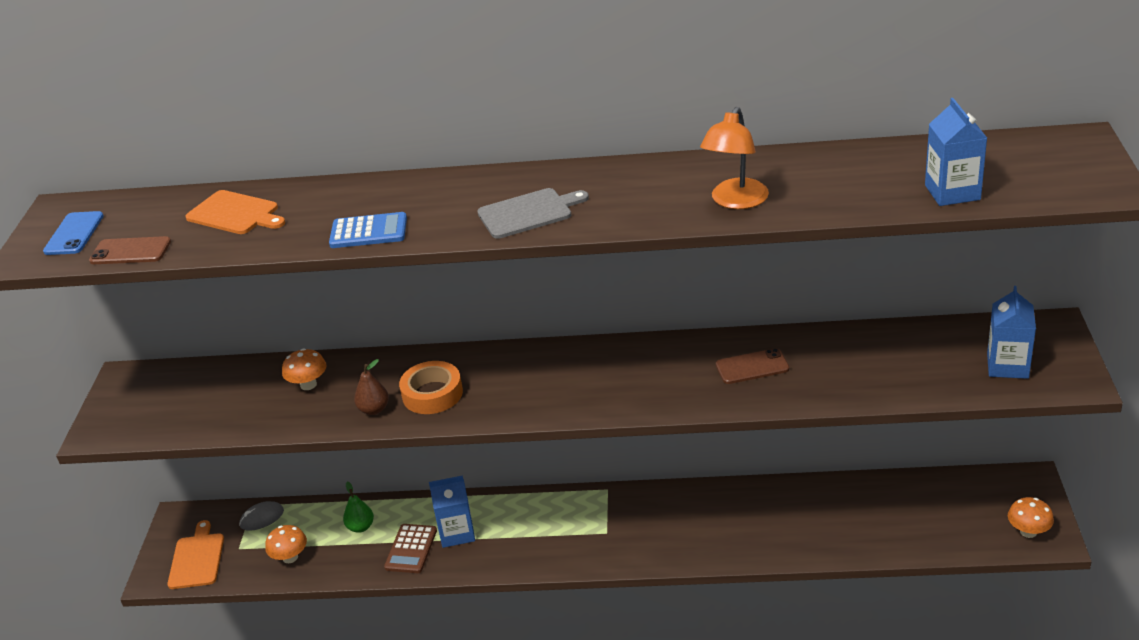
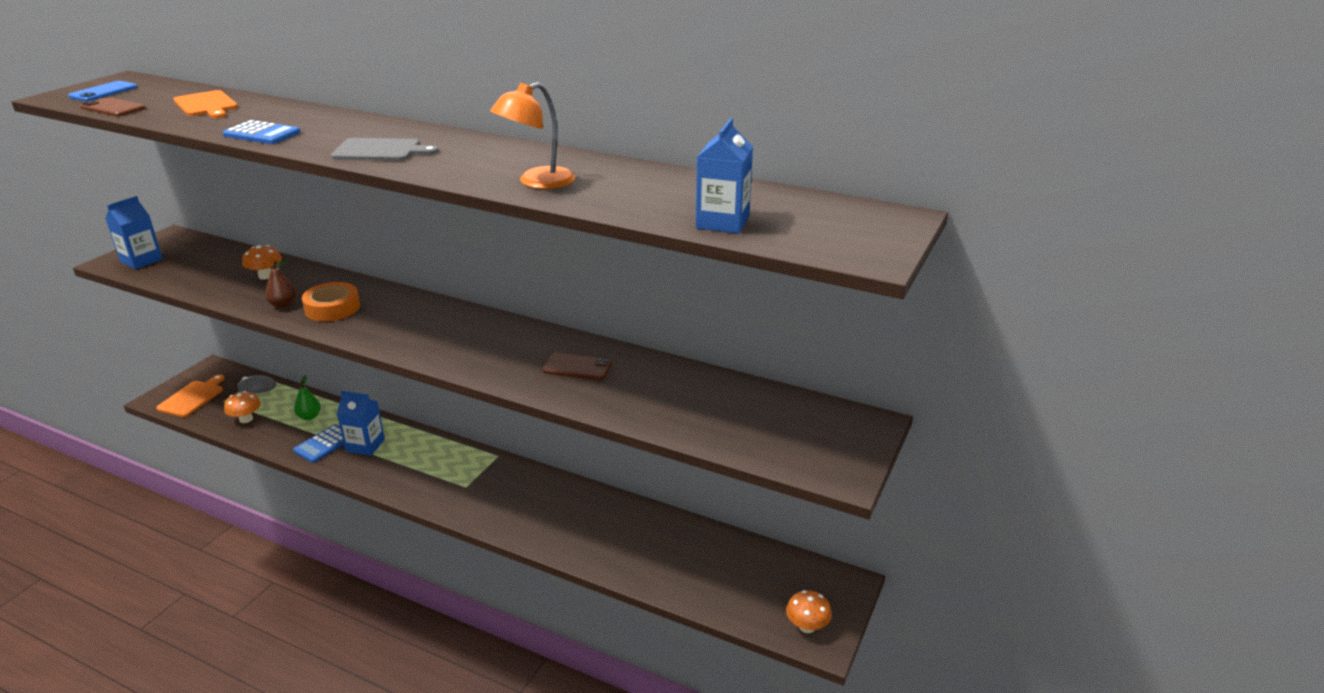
camera: 20 degrees right, 5 degrees down
brown calculator [384,524,437,573] -> blue calculator [293,424,344,463]
blue carton [987,286,1036,379] -> blue carton moved to [105,196,163,269]

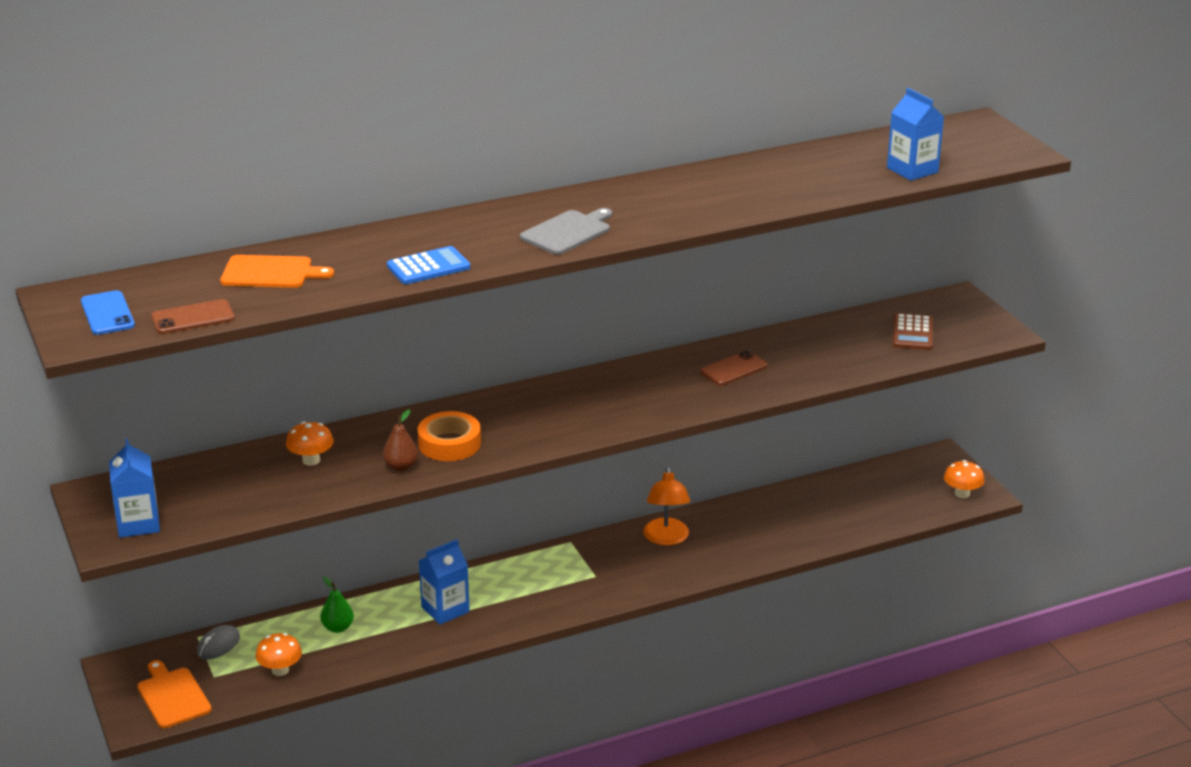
camera: 50 degrees left, 0 degrees up
blue calculator [293,424,344,463] -> none
orange lamp [490,82,575,189] -> orange lamp moved to [643,467,690,545]
none -> brown calculator [893,313,933,350]

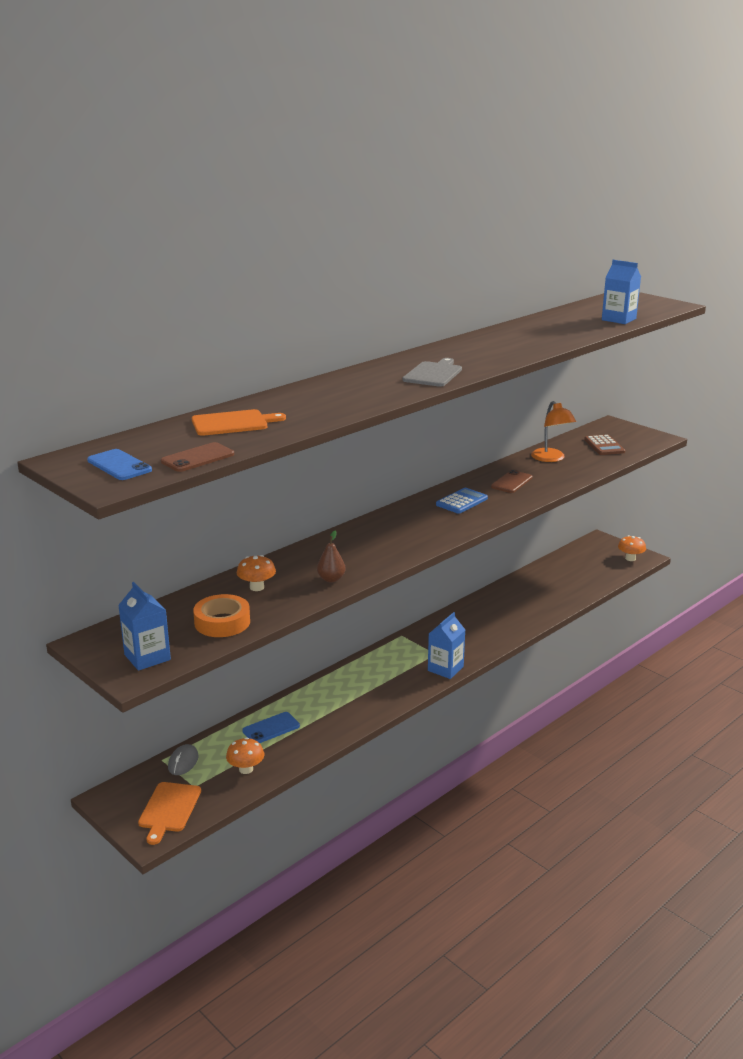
camera: 20 degrees left, 5 degrees down
orange cutting board [137,660,212,728] -> orange cutting board turned 120 degrees counterclockwise [138,782,201,845]
green pear [320,577,354,633] -> blue phone [242,712,300,743]
blue calculator [387,246,470,284] -> blue calculator moved to [436,488,488,514]
orange tape [418,411,481,461] -> orange tape moved to [193,594,250,637]
blue carton [419,539,470,625] -> blue carton moved to [428,612,465,679]
orange lamp [643,467,690,545] -> orange lamp moved to [531,401,576,462]

